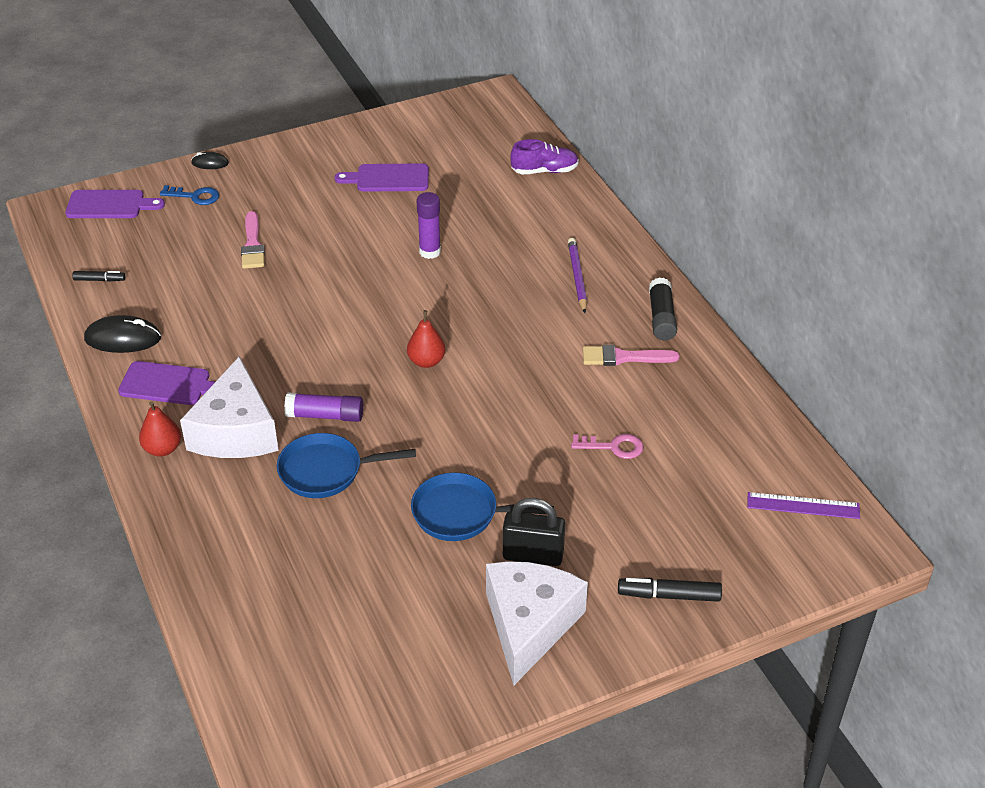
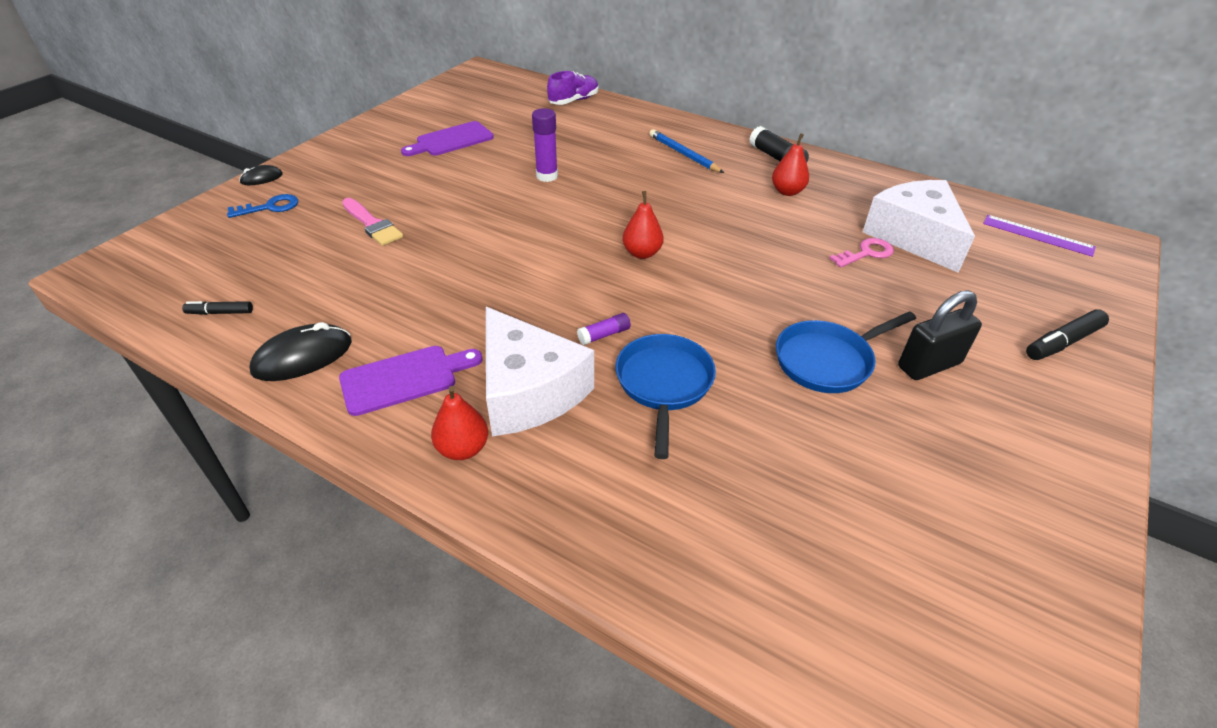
camera: 35 degrees left, 0 degrees up
purple cutting board [65,190,165,218] -> none
black marker [72,271,125,282] -> black marker turned 150 degrees counterclockwise [182,301,253,315]
blue pan [277,433,416,498] -> blue pan turned 135 degrees clockwise [616,334,716,459]
purple glue stick [284,392,363,422] -> purple glue stick [577,313,631,345], size x0.60
white cheese [486,561,588,686] -> white cheese moved to [863,180,975,273]
purple pencil [568,238,587,313] -> blue pencil [649,129,724,173]
pink brush [583,345,679,366] -> red pear [772,133,809,196]
purple ruler [747,492,860,519] -> purple ruler turned 60 degrees clockwise [983,215,1096,257]

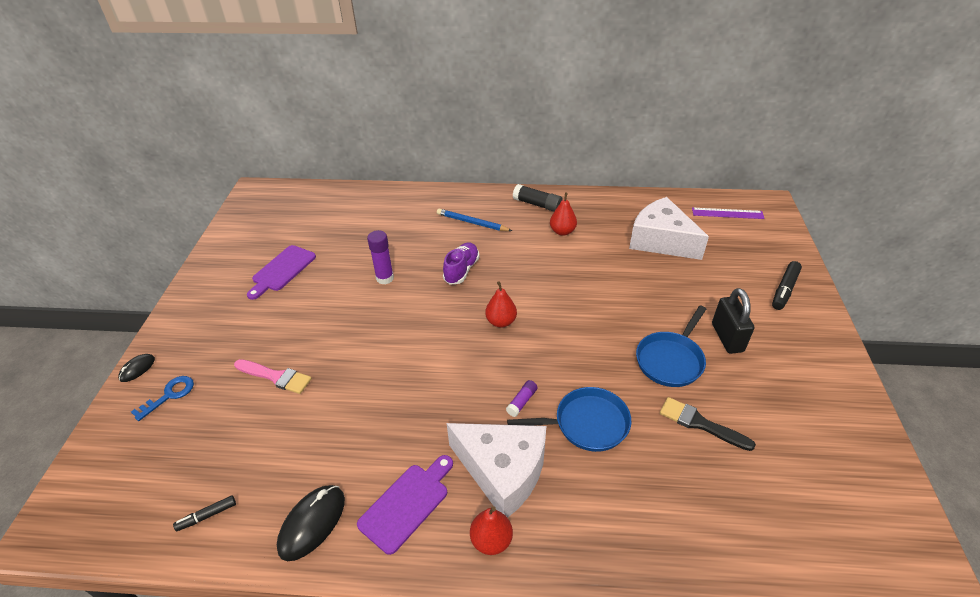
camera: 25 degrees left, 0 degrees up
purple shoe [547,71,599,105] -> purple shoe moved to [443,243,480,285]
blue pan [616,334,716,459] -> blue pan turned 105 degrees clockwise [507,387,631,452]
pink key [829,238,894,267] -> none
black padlock [898,290,982,380] -> black padlock turned 45 degrees counterclockwise [712,288,754,354]
none -> black brush [660,397,756,451]

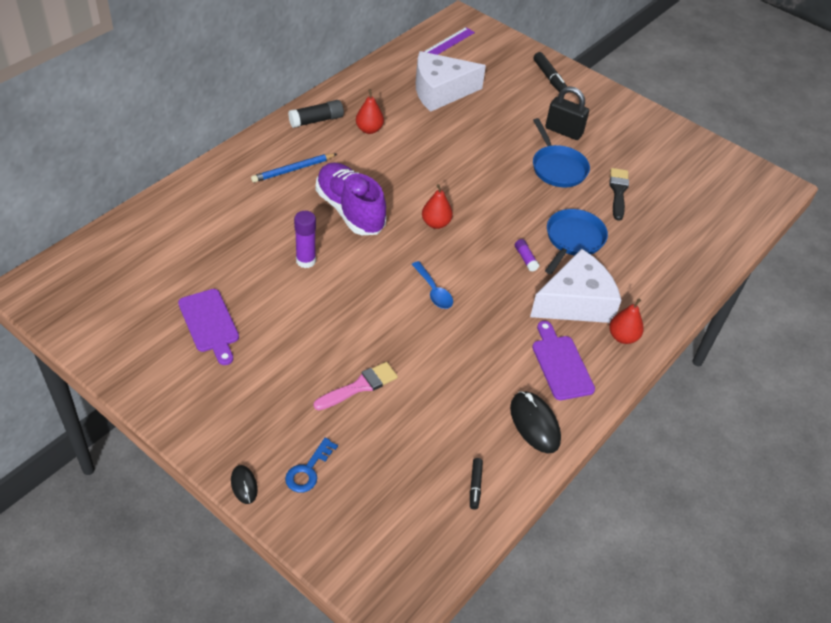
camera: 60 degrees left, 5 degrees up
blue key [131,376,194,421] -> blue key turned 135 degrees counterclockwise [285,438,338,493]
purple shoe [443,243,480,285] -> purple shoe [316,162,387,235], size x1.64
black brush [660,397,756,451] -> black brush turned 120 degrees clockwise [610,168,629,221]
none -> blue spoon [412,261,453,309]

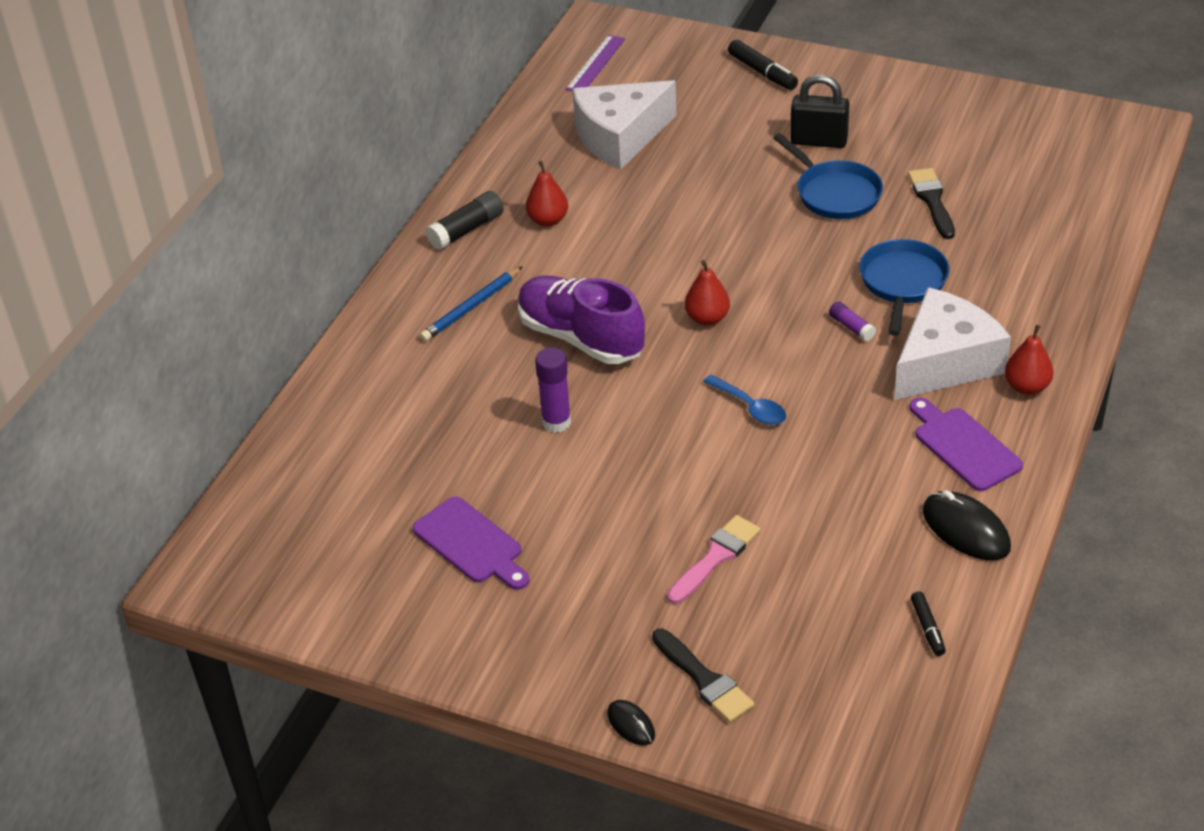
camera: 10 degrees left, 5 degrees down
blue key [285,438,338,493] -> black brush [652,629,754,723]

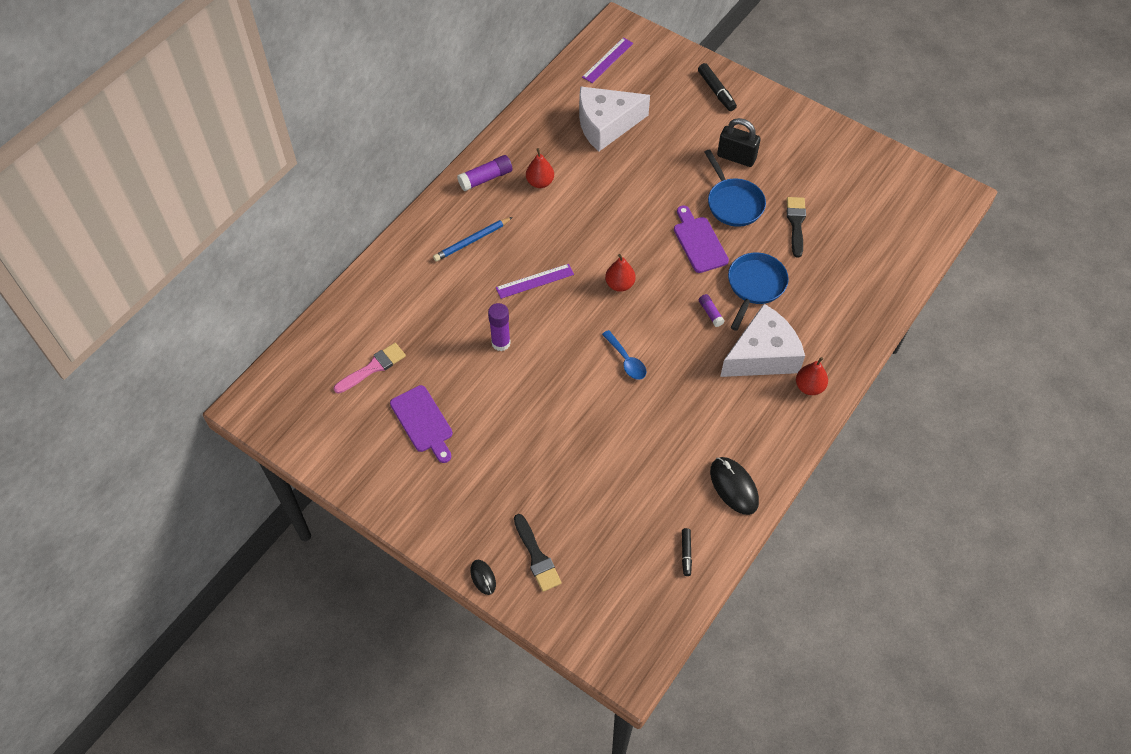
camera: 10 degrees right, 15 degrees up
black glue stick [426,191,504,250] -> purple glue stick [457,155,512,191]
purple shoe [518,276,645,364] -> purple ruler [496,264,574,299]
pink brush [667,515,760,604] -> pink brush moved to [334,343,406,394]
purple cutting board [909,398,1023,491] -> purple cutting board moved to [674,205,729,273]

